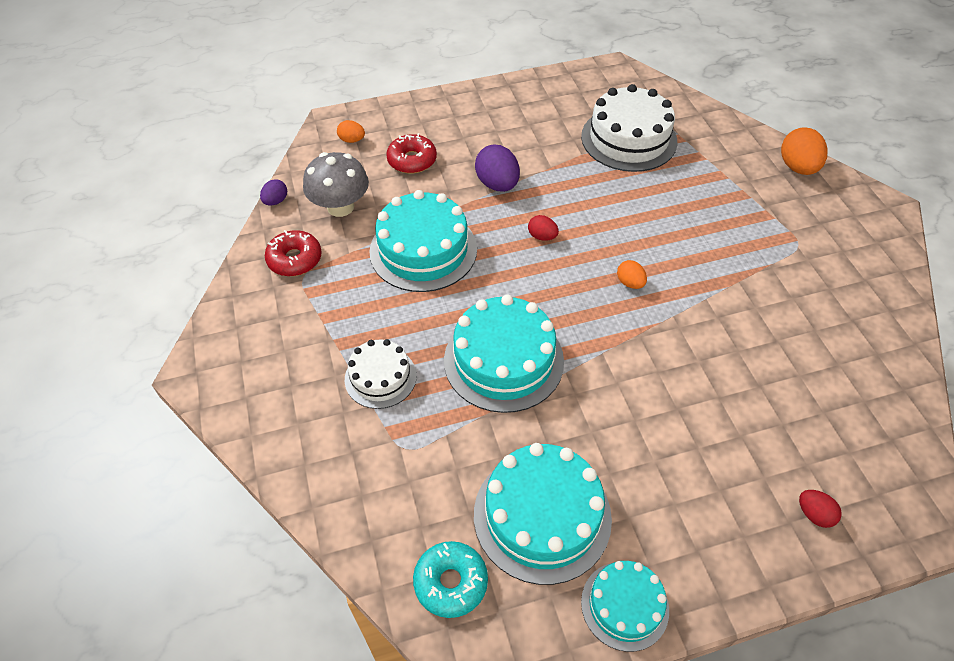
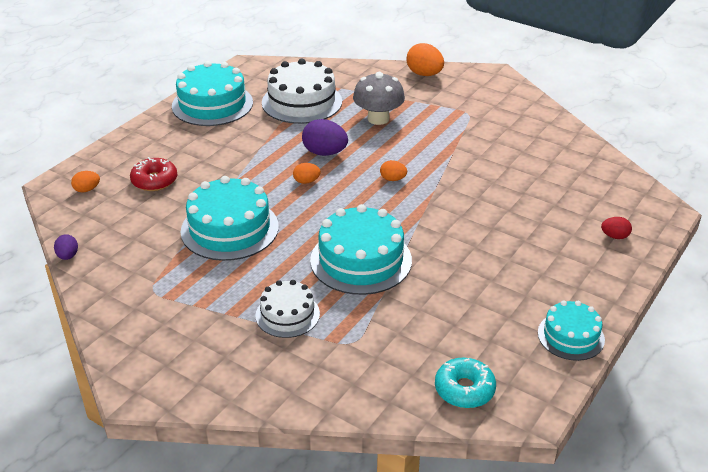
camera: 40 degrees left, 15 degrees down
red donut [265,230,322,276] -> none
grey mushroom [303,152,369,217] -> grey mushroom moved to [353,72,405,125]
turquoise cake [474,443,612,585] -> turquoise cake moved to [172,61,253,126]
purple egg [475,144,520,192] -> purple egg moved to [302,119,348,156]
red egg [528,215,559,241] -> orange egg [293,163,321,184]

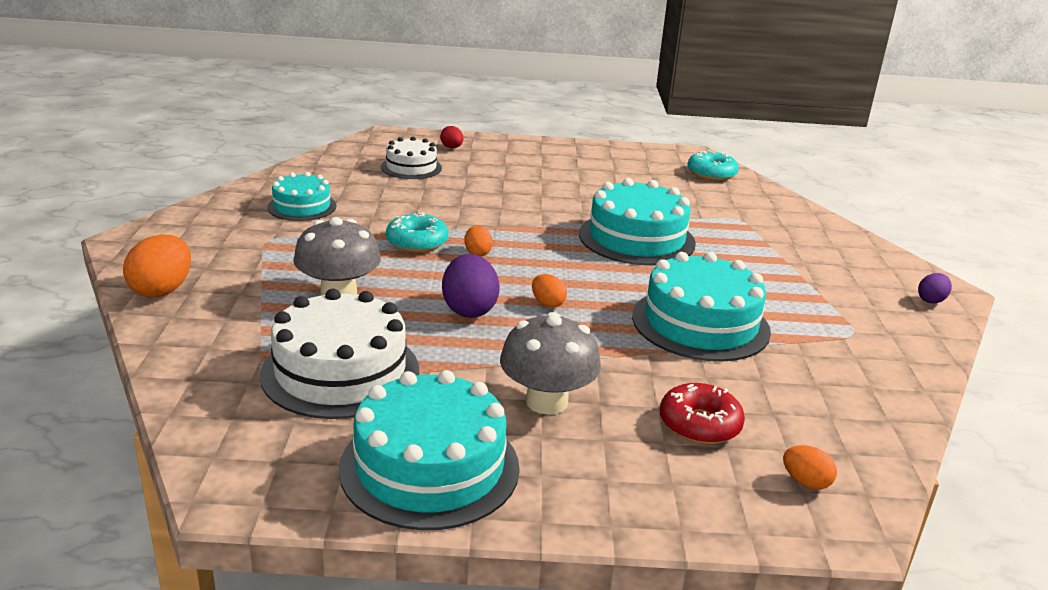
camera: 125 degrees left, 10 degrees down
purple egg [54,234,78,260] -> purple egg moved to [918,273,952,304]
white cake [255,280,320,338] -> white cake moved to [381,137,442,179]
turquoise cake [538,300,605,361] -> turquoise cake moved to [267,172,337,221]
none -> turquoise donut [386,212,448,253]
none -> grey mushroom [500,312,601,415]

